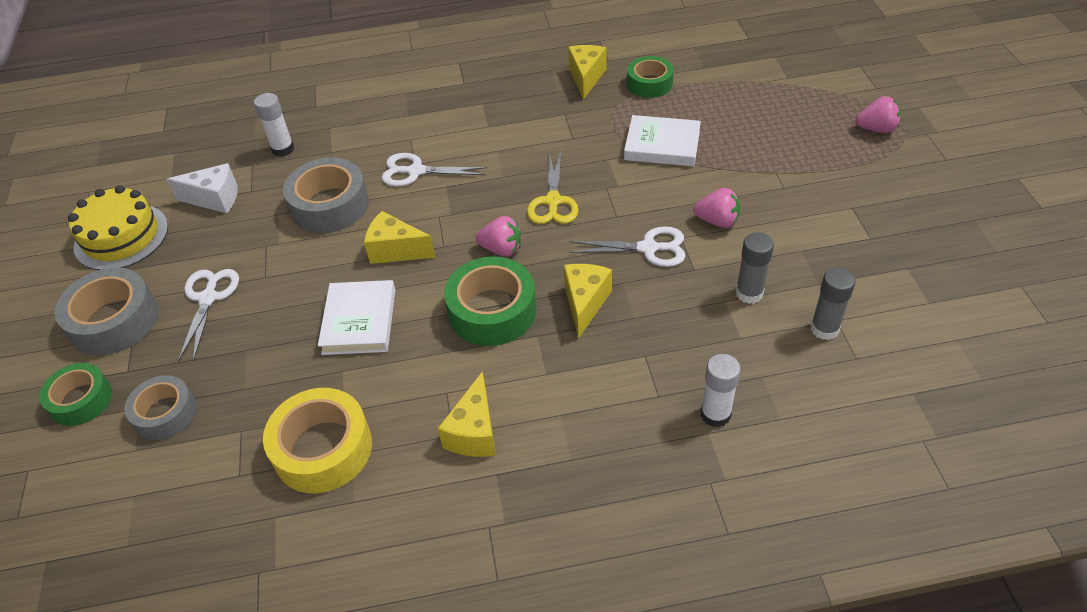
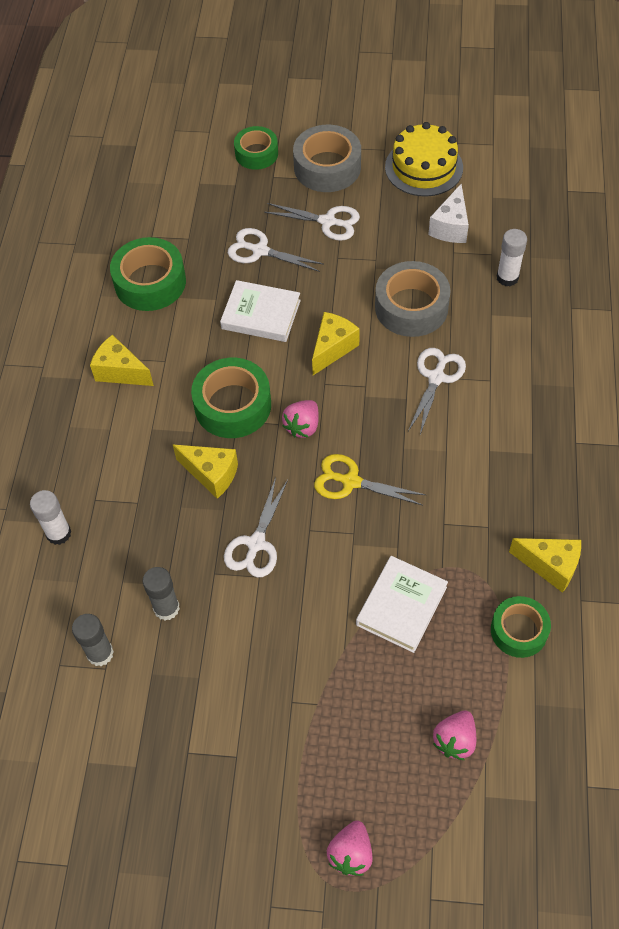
camera: 105 degrees right, 10 degrees up
grey tape [125,375,196,440] -> none
yellow tape [263,388,372,493] -> green tape [110,237,186,311]
pink strawberry [693,188,740,228] -> pink strawberry moved to [433,711,476,760]
none -> white scissors [228,228,323,272]

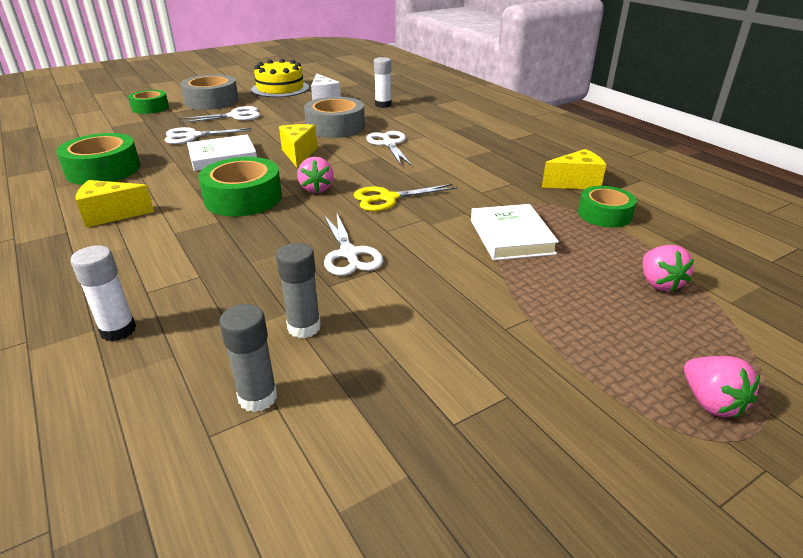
camera: 40 degrees left, 25 degrees down
yellow cheese [173,445,238,499] -> none

